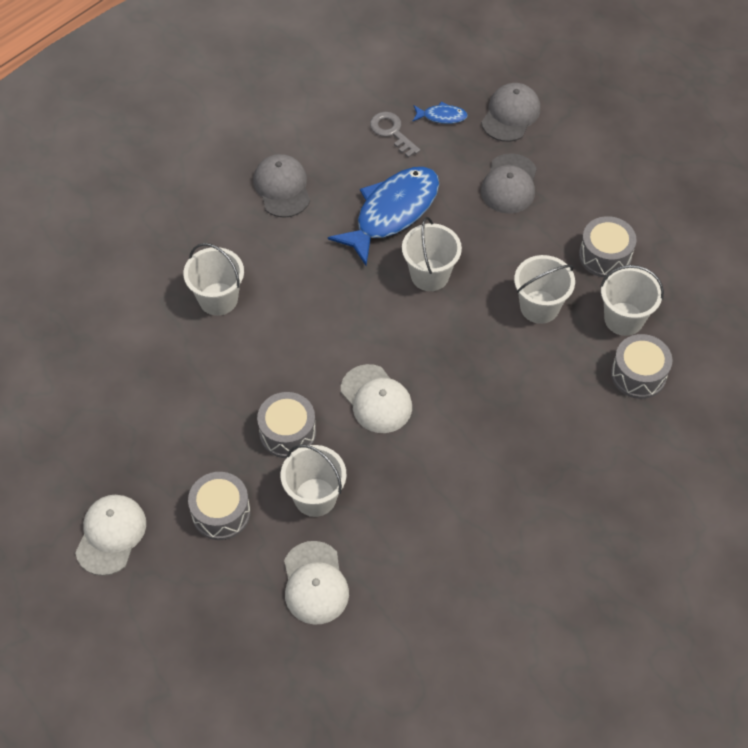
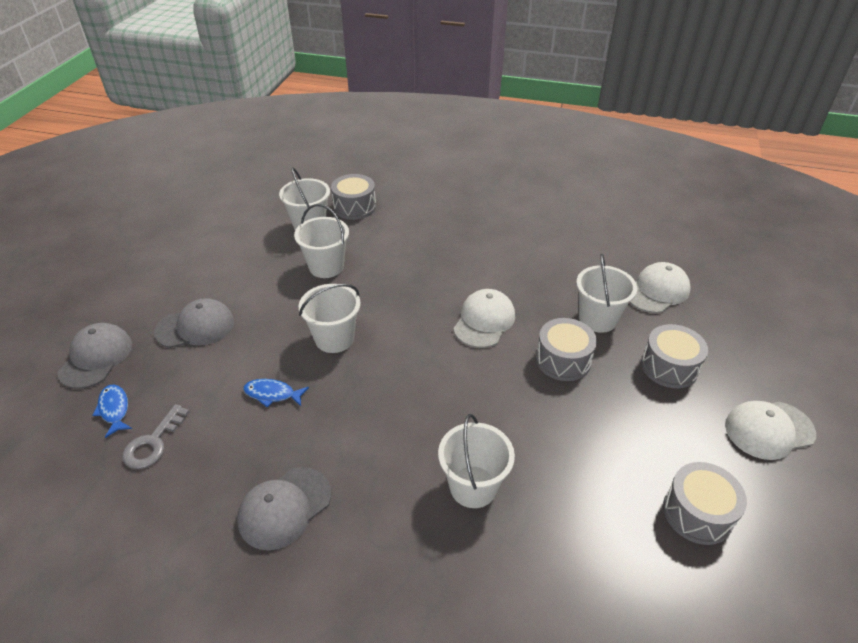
camera: 120 degrees left, 15 degrees down
blue fish [328,167,439,265] -> blue fish [243,379,309,407], size x0.43
grey cap [481,83,540,142] -> grey cap turned 105 degrees clockwise [57,323,132,389]
grey drum [579,216,637,278] -> grey drum moved to [663,462,747,545]

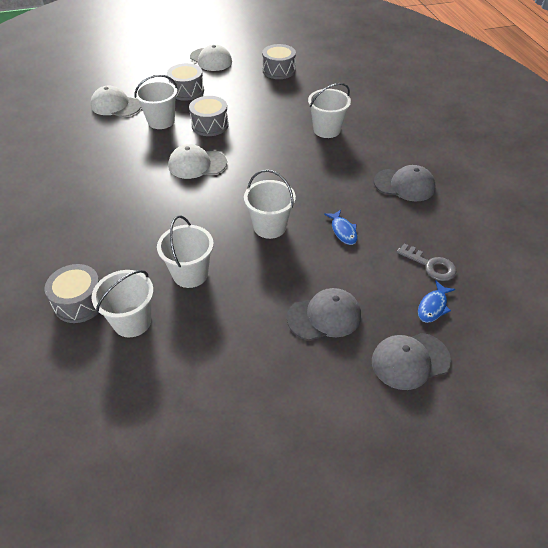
camera: 120 degrees left, 5 degrees up
grey key [122,404,190,469] -> grey key turned 45 degrees clockwise [397,243,457,281]
grey cap [154,298,234,348] -> grey cap turned 120 degrees clockwise [287,288,361,341]

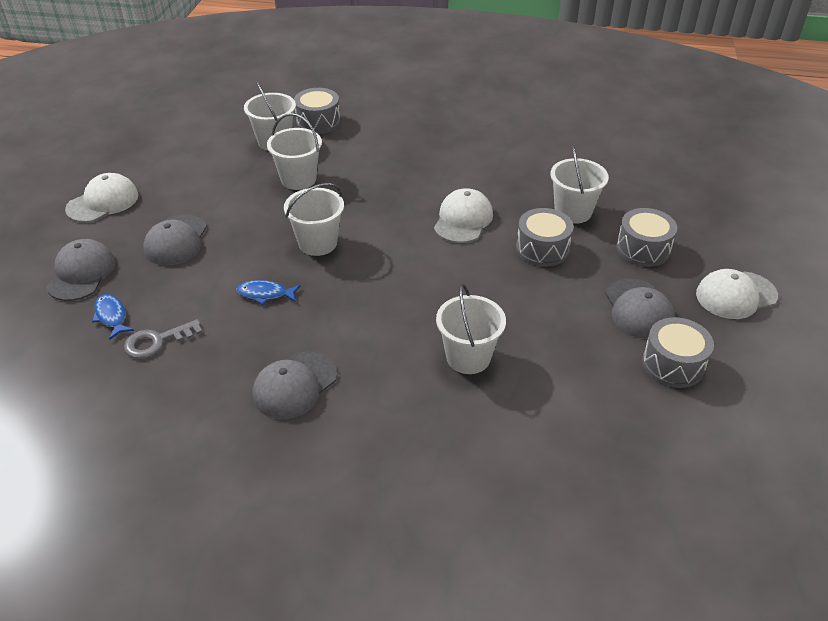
camera: 115 degrees right, 5 degrees down
white cap [90,86,141,117] -> white cap moved to [65,173,139,223]
none -> grey cap [605,279,675,339]

